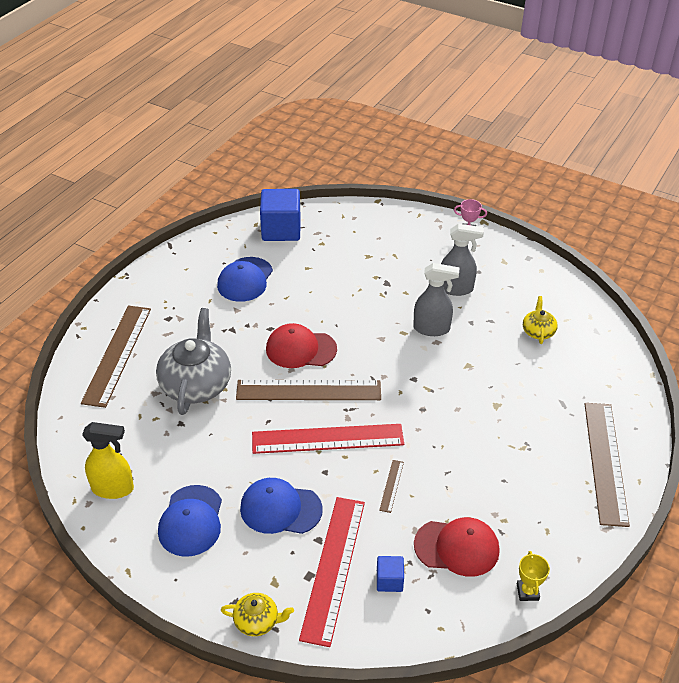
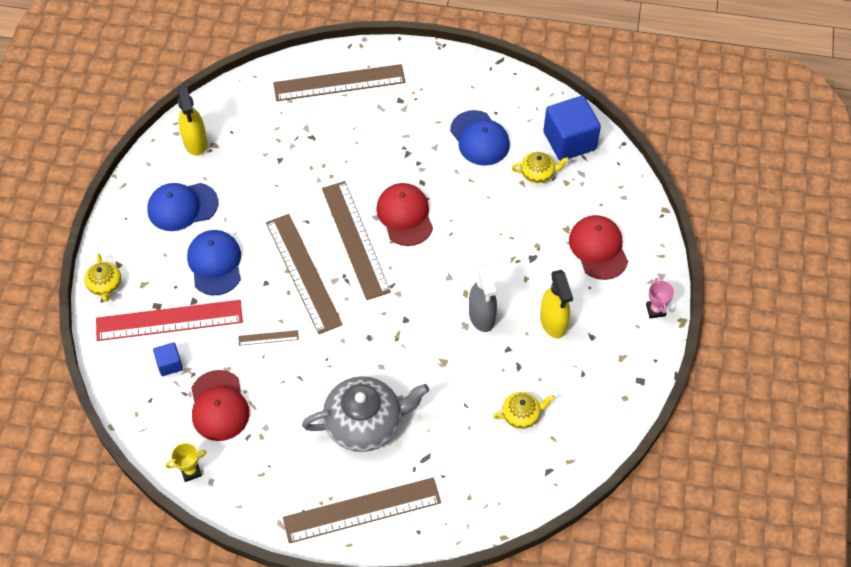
camera: 70 degrees right, 15 degrees up
grey teapot [156,308,231,415] -> grey teapot moved to [302,376,429,452]
blue cap [217,257,273,302] -> blue cap turned 120 degrees counterclockwise [450,110,510,166]
red ruler [252,424,404,454] -> brown ruler [266,214,343,334]
grey spray bottle [441,224,484,296] -> yellow spray bottle [540,270,573,338]
none -> yellow teapot [511,152,569,183]
none -> red cap [569,215,628,280]

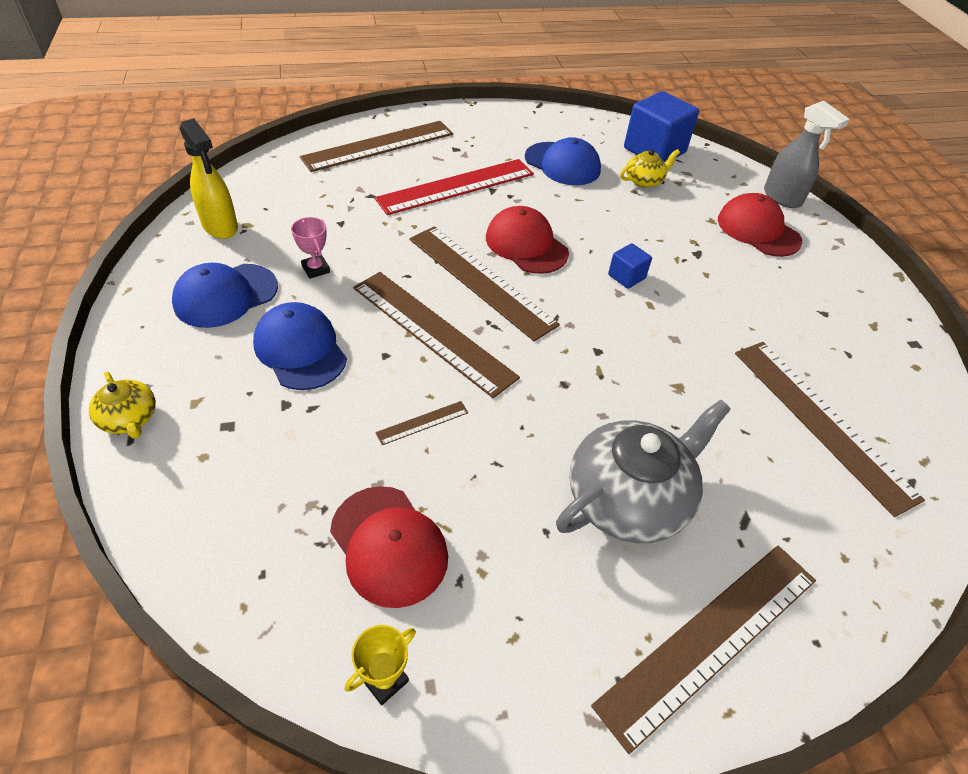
camera: 25 degrees left, 10 degrees down
red ruler [96,300,243,341] -> red ruler moved to [375,159,534,215]
blue cube [153,342,183,376] -> blue cube moved to [608,243,652,289]
grey spray bottle [469,263,497,332] -> grey spray bottle moved to [764,101,850,208]
yellow teapot [493,392,555,429] -> brown ruler [735,342,925,517]
yellow spray bottle [540,270,573,338] -> none
pink trophy [646,278,674,318] -> pink trophy moved to [291,217,330,279]

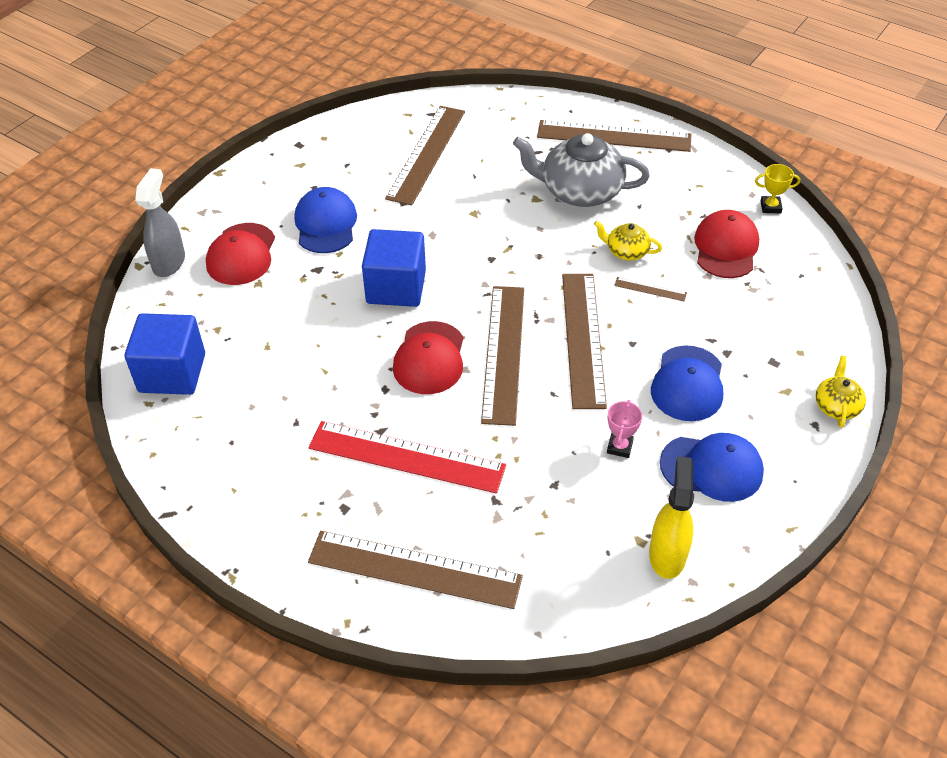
camera: 130 degrees left, 0 degrees up
blue cap [525,137,601,185] -> blue cap moved to [295,187,357,253]
blue cube [608,243,652,289] -> blue cube [362,229,426,307], size x2.05
yellow teapot [620,149,680,188] -> yellow teapot moved to [594,221,662,260]

